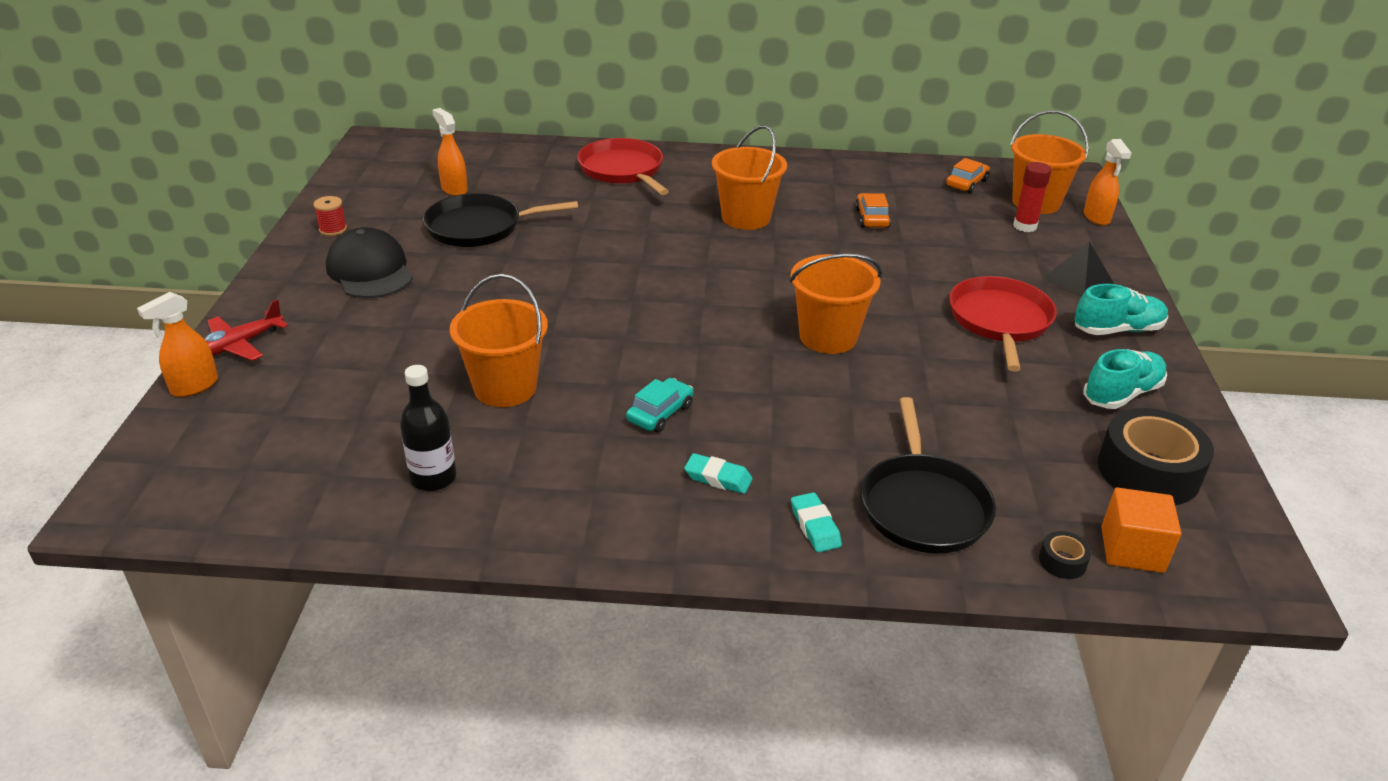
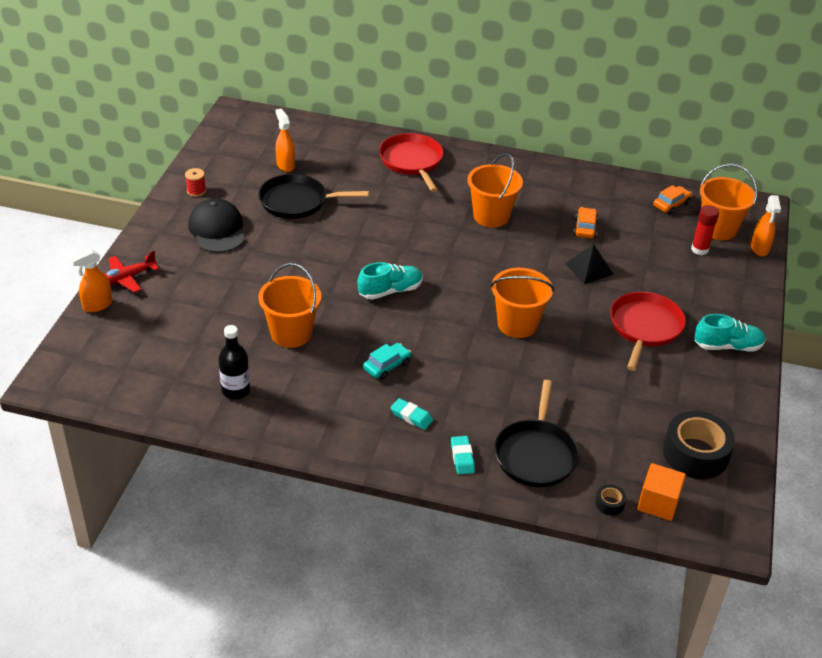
camera: 10 degrees right, 5 degrees up
black pyramid [1043,241,1114,297] -> black pyramid moved to [565,244,614,284]
turquoise shoe [1083,349,1167,409] -> turquoise shoe moved to [358,262,423,299]

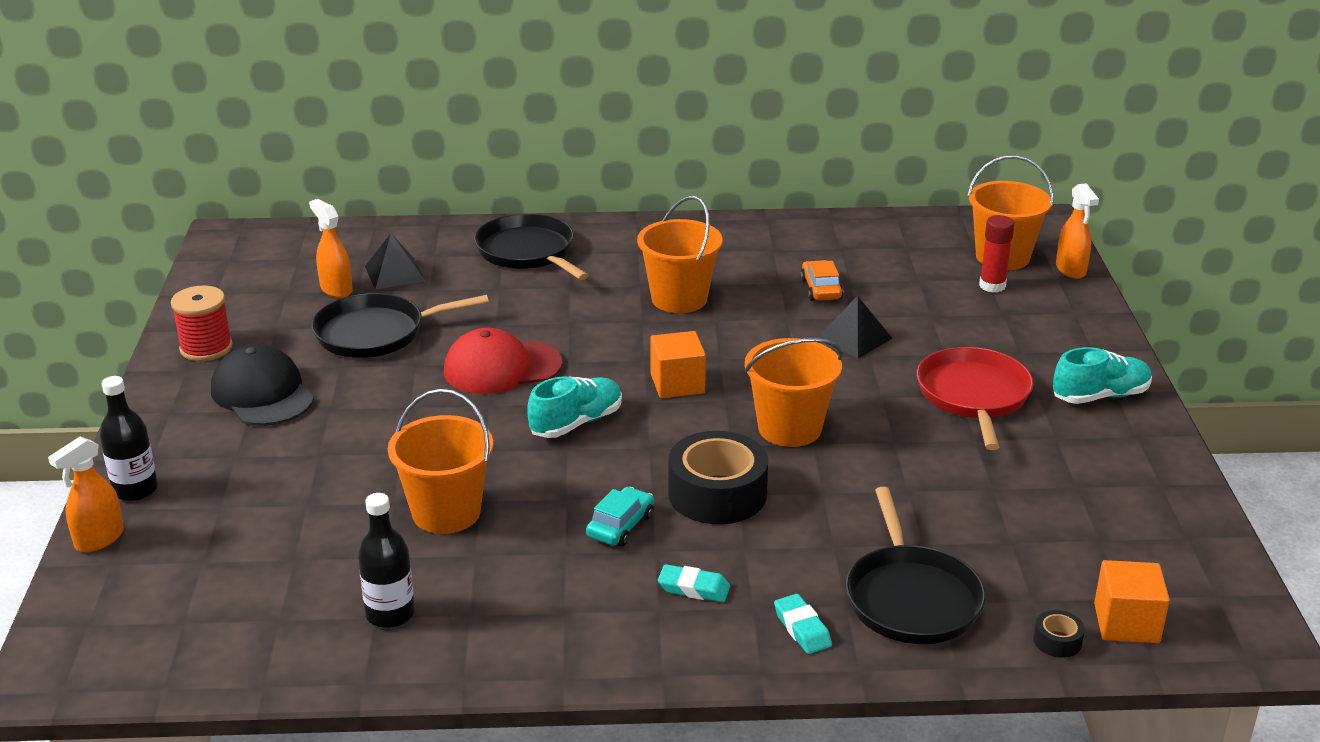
camera: 15 degrees left, 10 degrees down
red plane [104,251,159,293] -> black bottle [100,376,158,501]
red spool [185,168,206,197] -> red spool [171,285,233,361], size x1.64
red pan [379,133,443,192] -> black pan [474,214,589,280]
orange car [653,185,692,214] -> none
black tape [663,411,735,479] -> black tape moved to [668,431,768,524]
none -> black pyramid [365,233,425,290]
none -> red cap [444,328,563,394]
none -> orange cube [650,331,706,398]

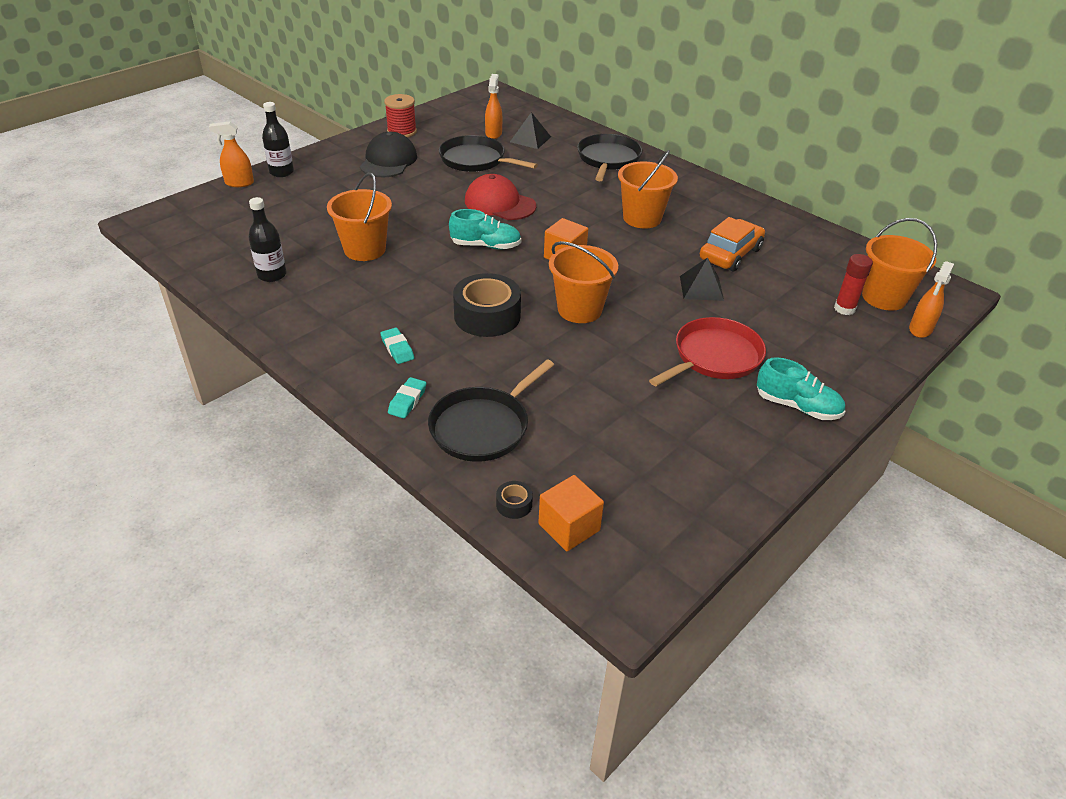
camera: 45 degrees right, 10 degrees up
turquoise car [586,487,654,546] -> none
orange car [800,260,843,301] -> orange car [699,217,765,271], size x1.64

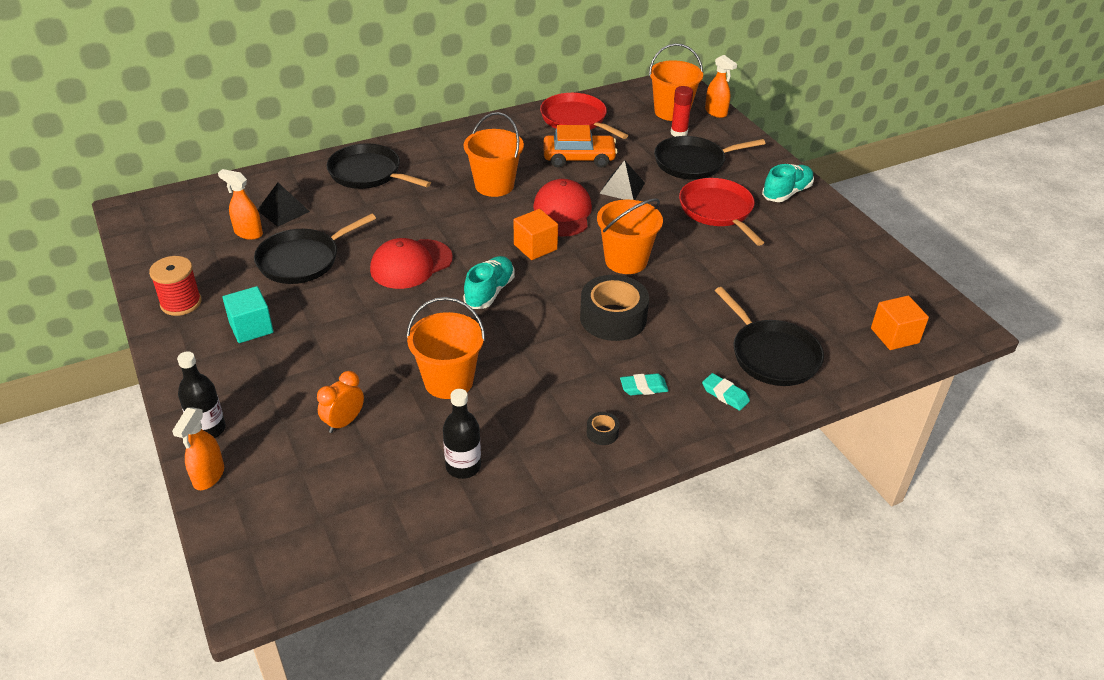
camera: 70 degrees left, 0 degrees up
black cap [360,132,417,178] -> turquoise cube [223,286,273,343]
black tape [496,481,533,519] -> black tape moved to [587,412,620,445]
orange car [699,217,765,271] -> orange car turned 120 degrees clockwise [543,125,618,167]
none -> orange clock [317,371,364,433]
none -> red cap [533,179,592,237]
none -> red pan [540,93,628,139]
none -> black pan [654,136,766,180]

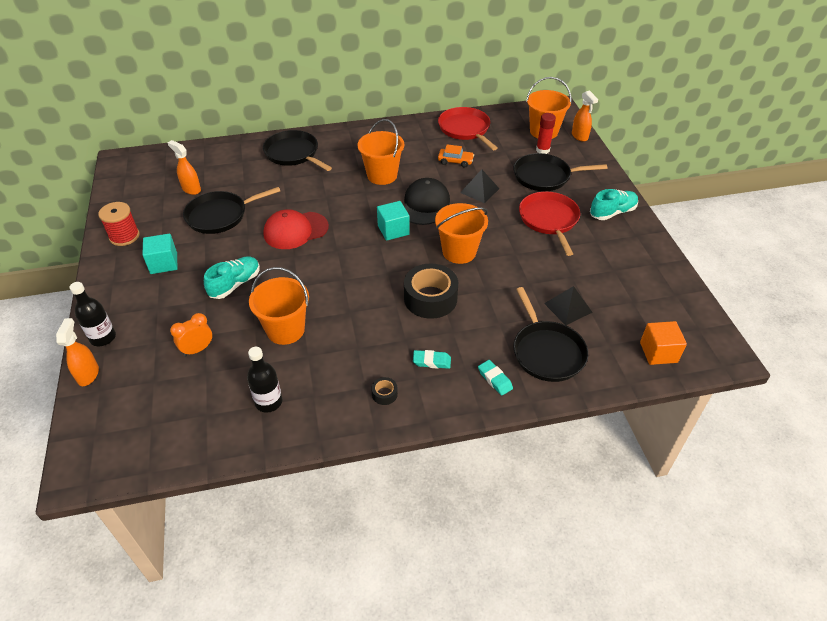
camera: 15 degrees right, 5 degrees up
orange spray bottle [172,408,224,490] -> orange spray bottle turned 150 degrees clockwise [56,318,99,386]
black pyramid [257,183,310,227] -> black pyramid moved to [544,286,593,325]
turquoise shoe [463,256,515,309] -> turquoise shoe moved to [204,256,260,299]
orange cube [514,209,558,260] -> turquoise cube [377,201,410,241]
red cap [533,179,592,237] -> black cap [404,178,450,225]
orange car [543,125,618,167] -> orange car [438,144,474,168], size x0.61

